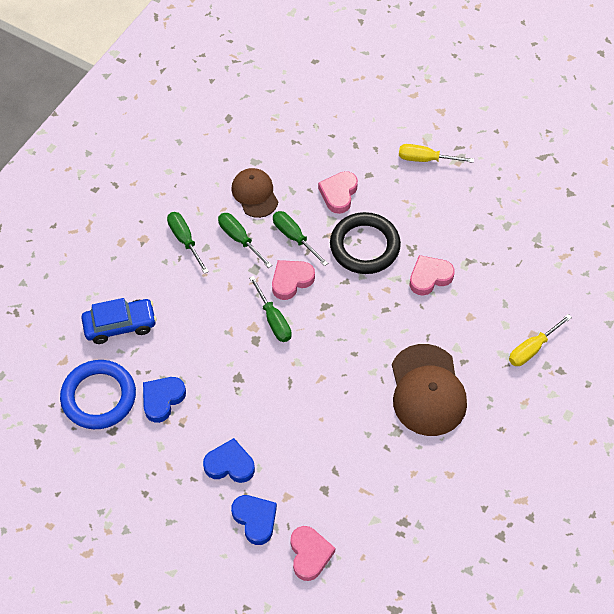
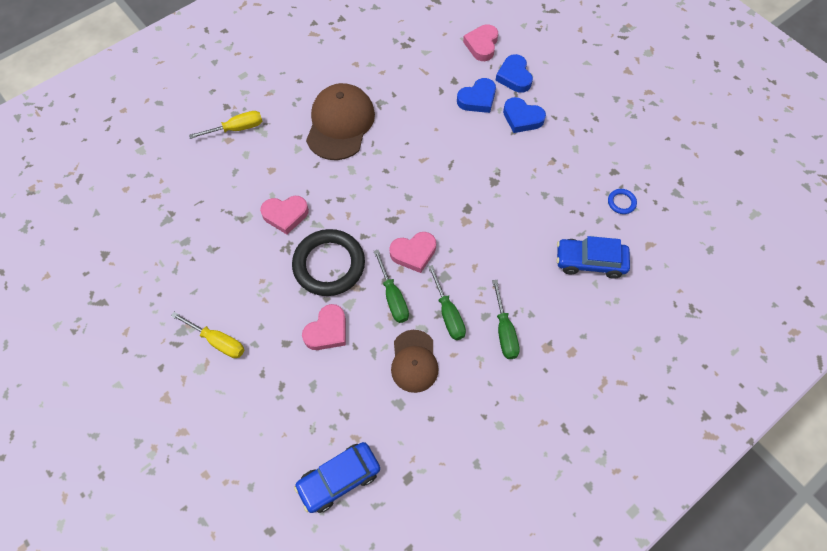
camera: 160 degrees left, 5 degrees up
blue ring [60,360,136,429] -> blue ring [608,189,637,214], size x0.42
blue heart [143,377,186,423] -> blue heart moved to [457,78,496,113]
green screwdriver [249,276,292,342] -> none
none -> blue car [294,442,380,513]

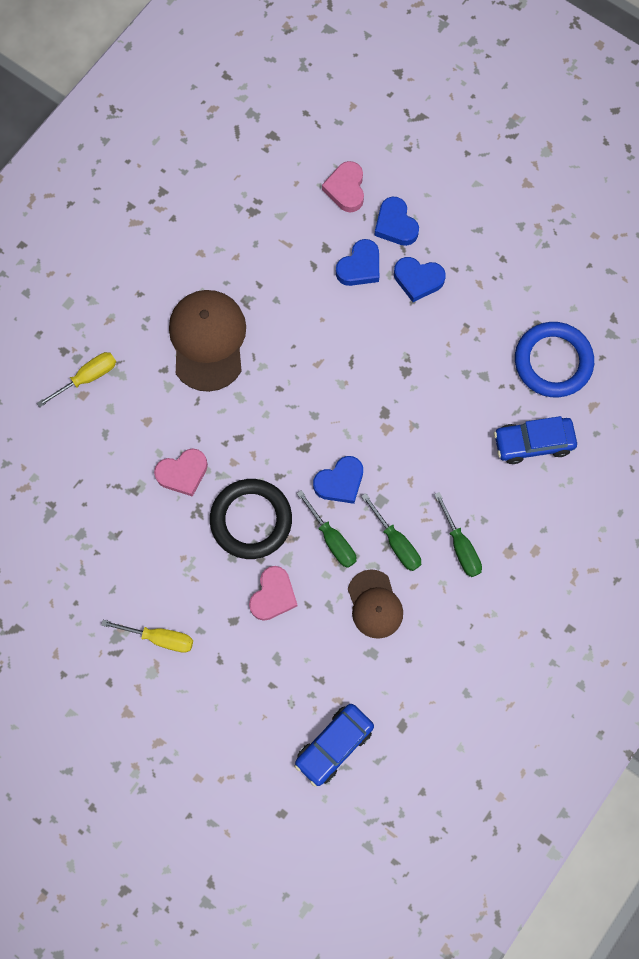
camera: 15 degrees left, 10 degrees up
pink heart [389,232,436,273] -> blue heart [313,456,363,504]
blue ring [608,189,637,214] -> blue ring [515,322,594,398], size x2.41

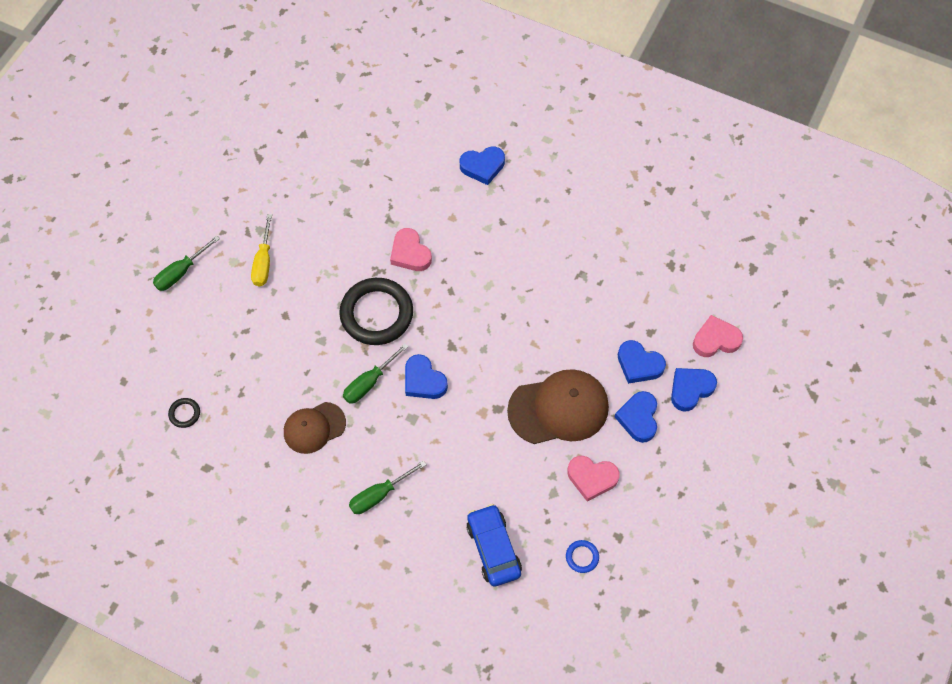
camera: 80 degrees right, 10 degrees down
yellow screwdriver [37,352,116,407] -> blue heart [460,147,505,185]
brown cap [169,290,246,392] -> brown cap moved to [507,369,609,444]
pink heart [249,566,298,621] -> pink heart moved to [567,456,619,501]
blue car [295,704,374,787] -> black ring [168,398,200,428]
green screwdriver [361,493,421,571] -> green screwdriver moved to [153,235,220,291]
blue ring [515,322,594,398] -> blue ring [566,540,599,573], size x0.42

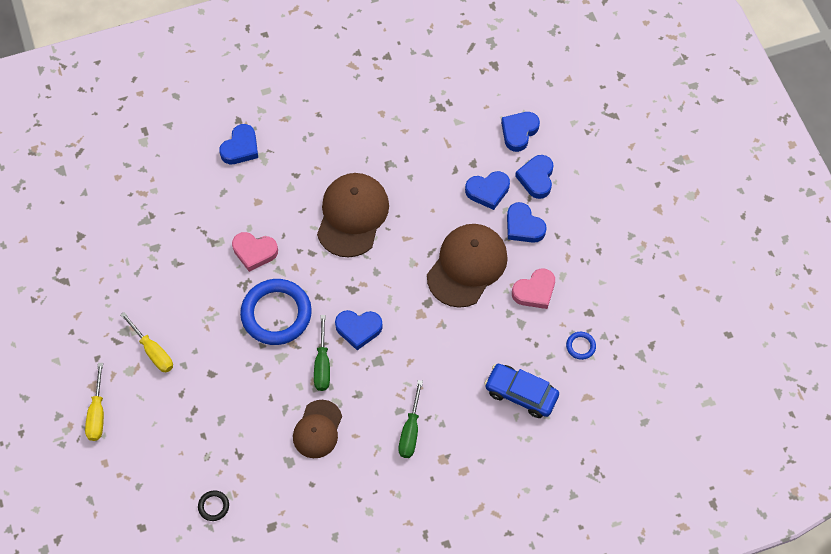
camera: 45 degrees left, 0 degrees up
green screwdriver [153,235,220,291] -> yellow screwdriver [85,363,104,441]
black ring [339,278,413,345] -> blue ring [240,279,312,345]
pink heart [693,315,743,357] -> blue heart [501,112,540,152]
none -> brown cap [317,173,389,257]

